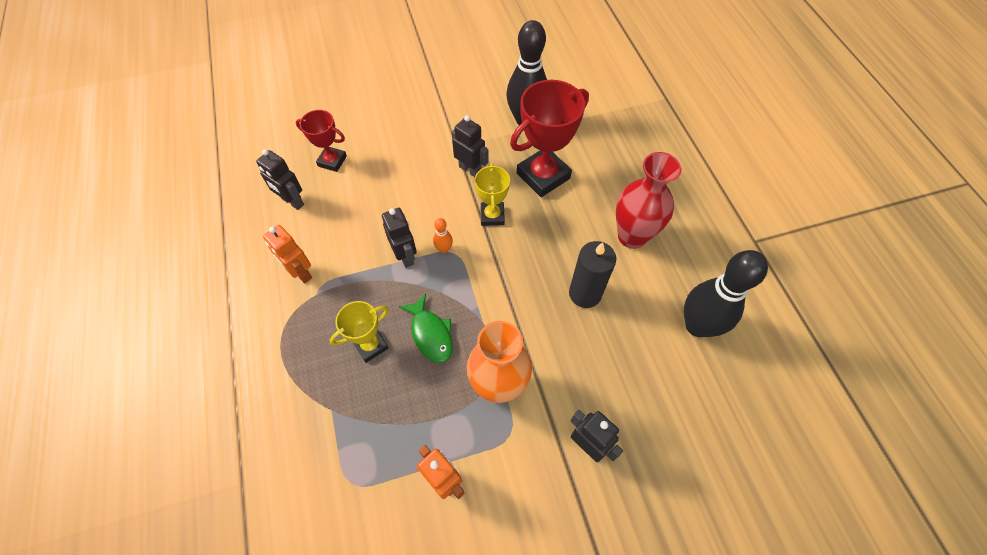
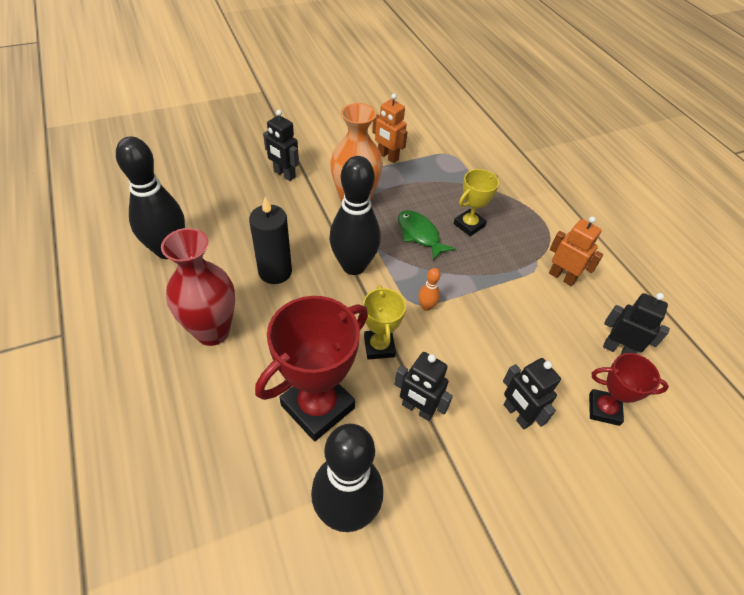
camera: 170 degrees right, 10 degrees down
black robot [382,208,417,268] -> black robot moved to [503,358,561,429]
none -> black bowling pin [329,156,381,275]

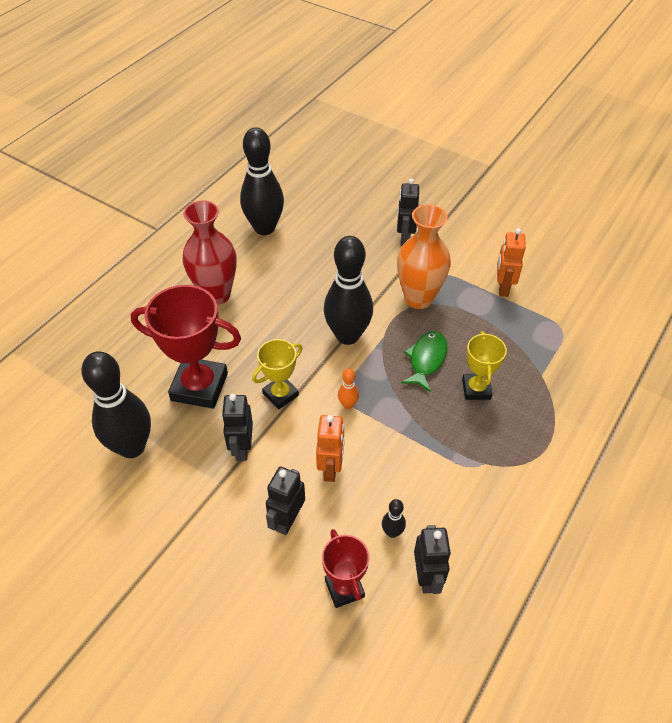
camera: 60 degrees right, 0 degrees up
black candle [249,197,292,284] -> none
yellow trophy [454,169,499,236] -> yellow trophy turned 75 degrees clockwise [462,331,507,400]
orange robot [549,216,603,286] -> orange robot moved to [316,415,345,482]
none -> black bowling pin [382,499,406,538]

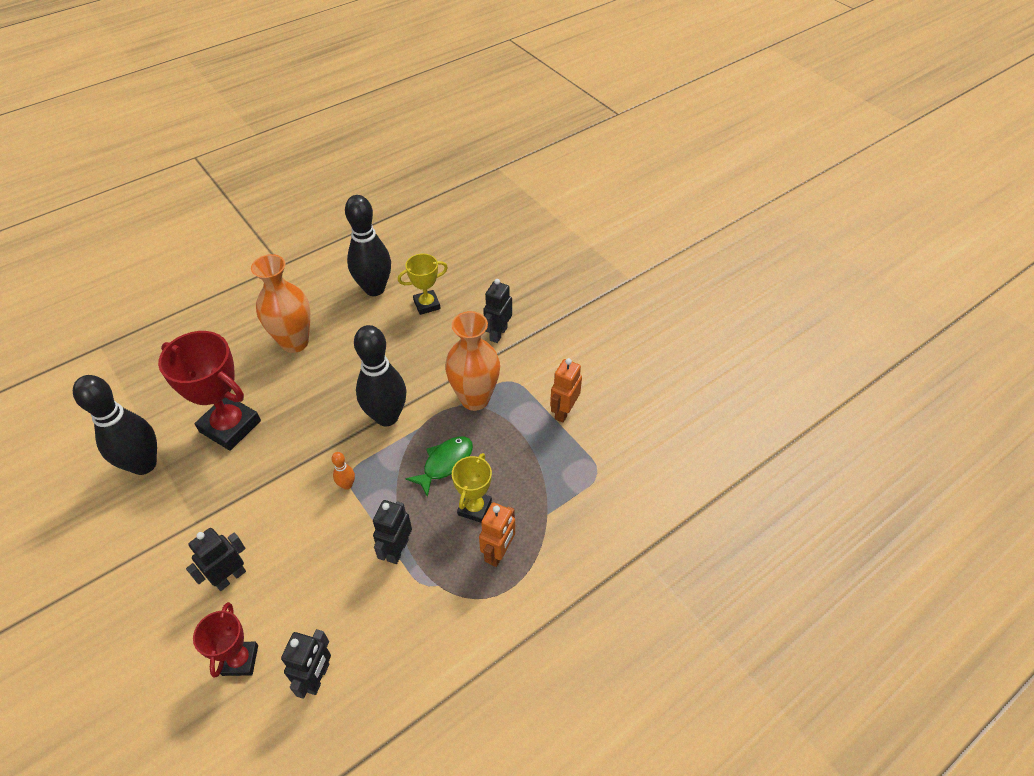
camera: 20 degrees right, 0 degrees up
red vase [182,201,237,305] -> orange vase [251,254,310,353]
black robot [222,394,253,461] -> black robot moved to [373,500,412,564]
yellow trophy [252,339,302,409] -> yellow trophy moved to [398,254,448,315]
orange robot [316,415,345,482] -> orange robot moved to [479,502,515,567]
black bowling pin [382,499,406,538] -> none

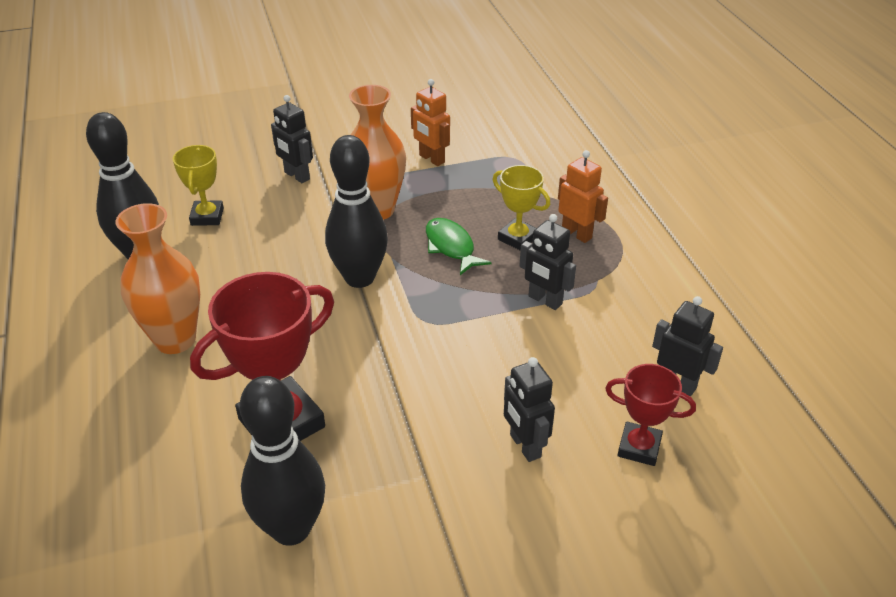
camera: 70 degrees left, 10 degrees down
orange bowling pin [331,452,355,490] -> none

